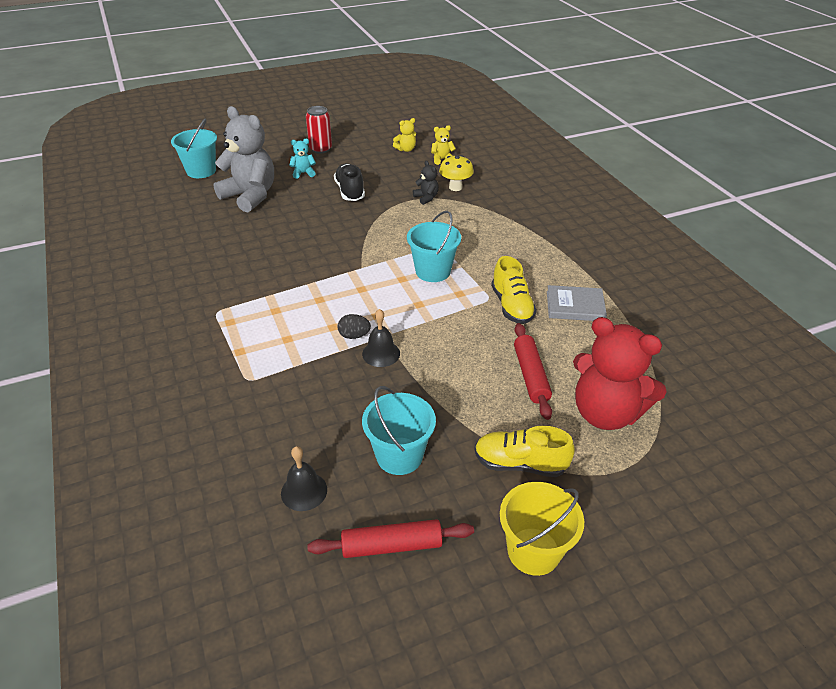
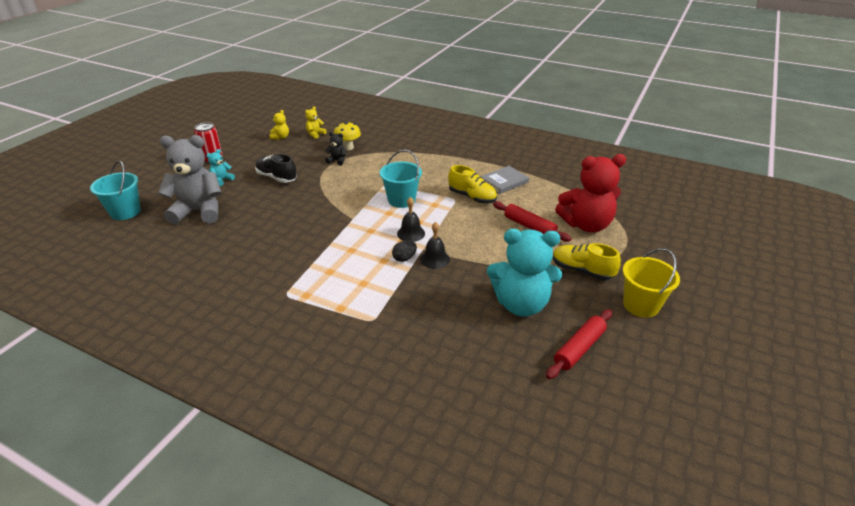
camera: 40 degrees left, 5 degrees down
black bell [281,446,327,511] -> black bell moved to [397,197,425,242]
turquoise bucket [362,386,436,475] -> turquoise teddy bear [487,229,562,317]
yellow shoe [475,426,575,477] -> yellow shoe turned 60 degrees clockwise [553,243,621,280]

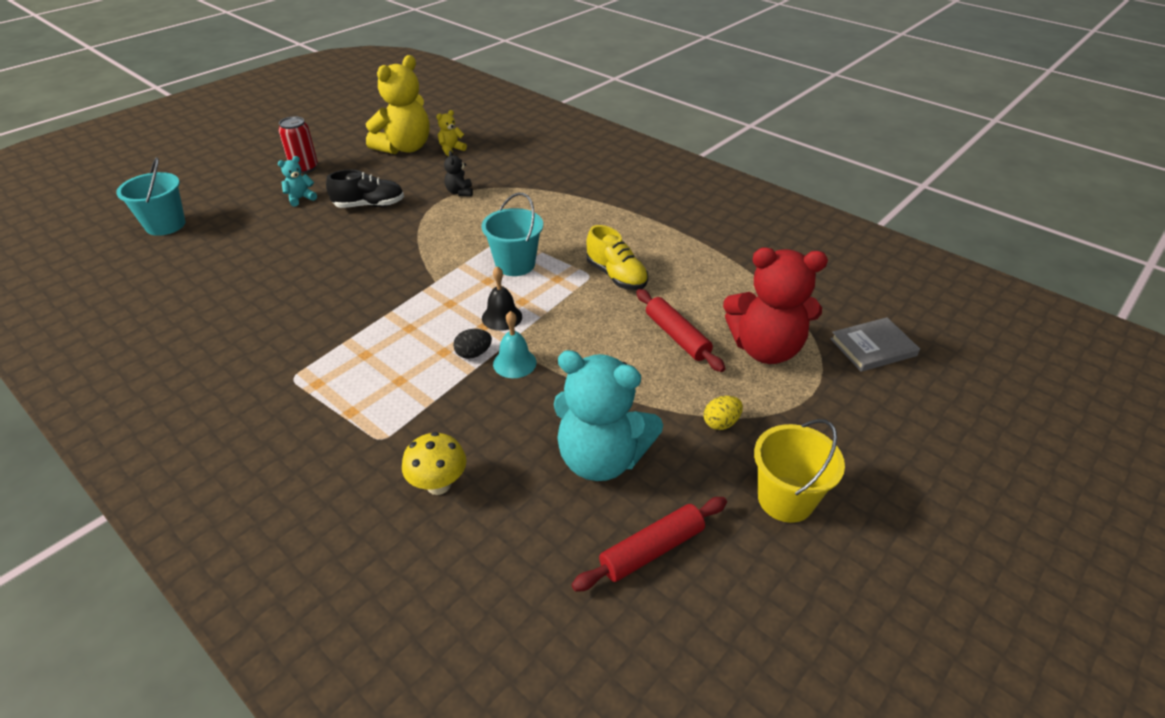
camera: 15 degrees right, 5 degrees up
grey teddy bear [158,135,221,224] -> none
black shoe [255,154,297,183] -> black shoe turned 120 degrees clockwise [326,170,404,208]
yellow teddy bear [269,110,289,140] -> yellow teddy bear [366,55,429,154], size x2.33
black teddy bear [325,132,346,166] -> black teddy bear turned 135 degrees counterclockwise [444,150,473,196]
yellow mushroom [334,122,361,150] -> yellow mushroom moved to [402,432,466,495]
black bell [420,222,450,269] -> turquoise bell [493,311,537,378]
grey book [480,166,529,194] -> grey book moved to [830,317,920,372]
yellow shoe [553,243,621,280] -> yellow egg [704,396,743,430]

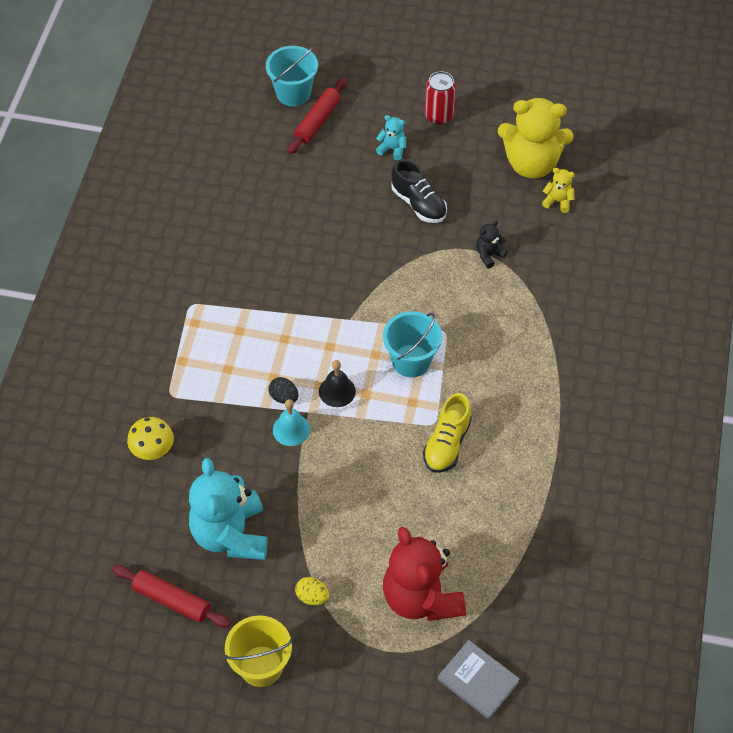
camera: 60 degrees right, 15 degrees up
red rolling pin [636,289,726,372] -> red rolling pin moved to [288,78,346,154]

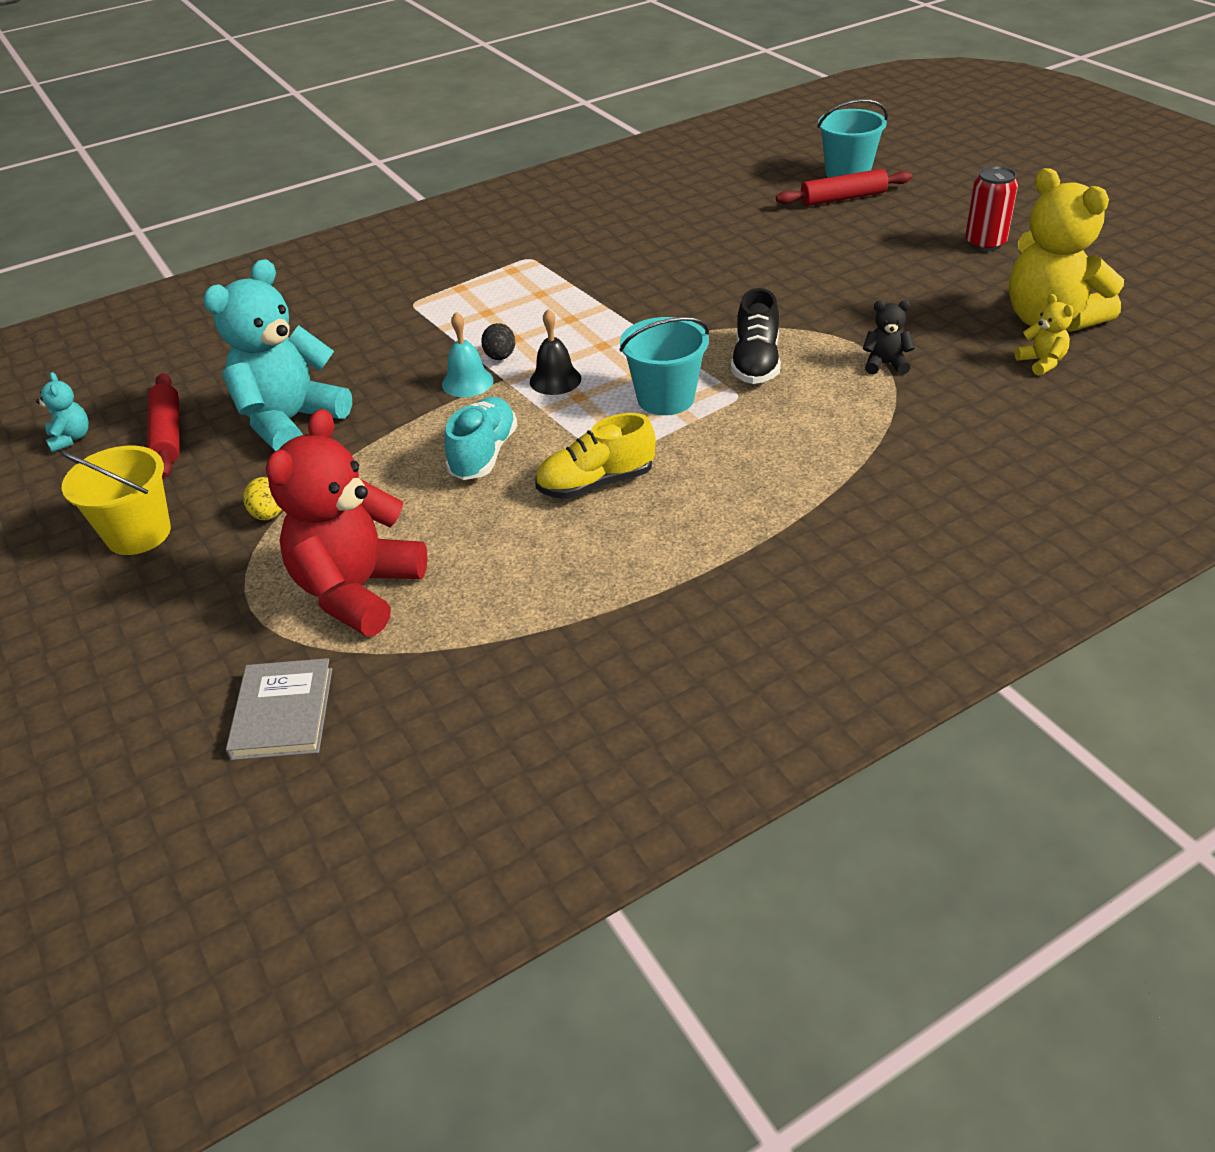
camera: 50 degrees right, 15 degrees down
yellow mushroom [127,417,174,460] -> none
turquoise teddy bear [376,115,406,160] -> turquoise teddy bear moved to [36,372,89,452]
black shoe [391,159,447,223] -> black shoe moved to [731,288,781,384]
none -> turquoise shoe [445,397,517,480]

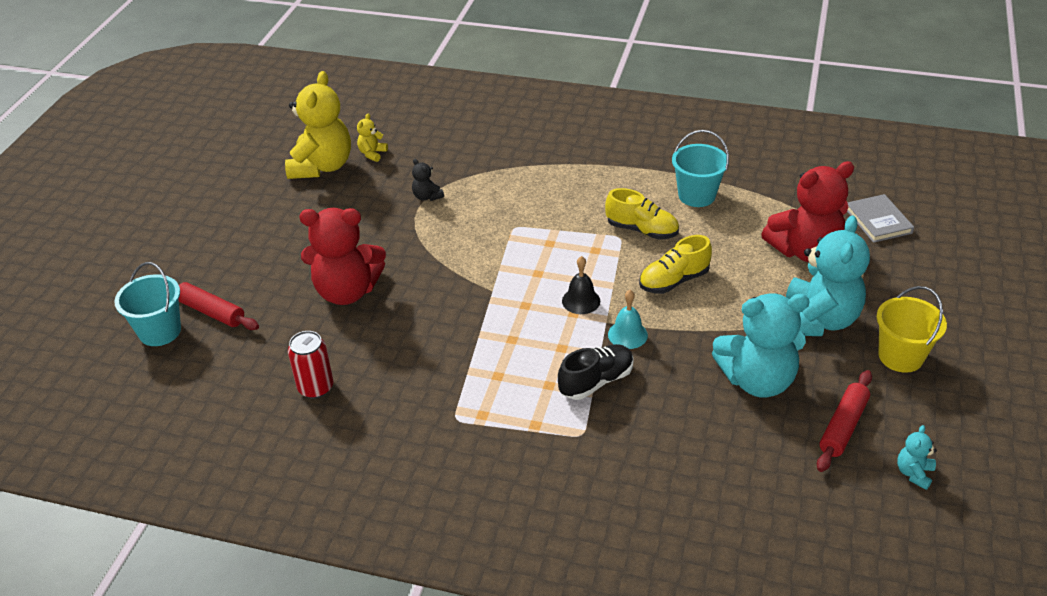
camera: 135 degrees left, 0 degrees up
grey book [226,658,332,760] -> grey book turned 60 degrees counterclockwise [847,194,914,243]
yellow egg [243,477,282,520] -> turquoise teddy bear [786,216,870,336]
turquoise shoe [445,397,517,480] -> yellow shoe [639,235,712,294]
black egg [481,323,515,360] -> none
turquoise bucket [619,317,709,415] -> turquoise bucket moved to [672,130,729,207]
black shoe [731,288,781,384] -> black shoe moved to [558,344,634,400]
red can [965,166,1018,251] -> red can moved to [288,331,333,399]
none -> red teddy bear [299,208,386,305]

